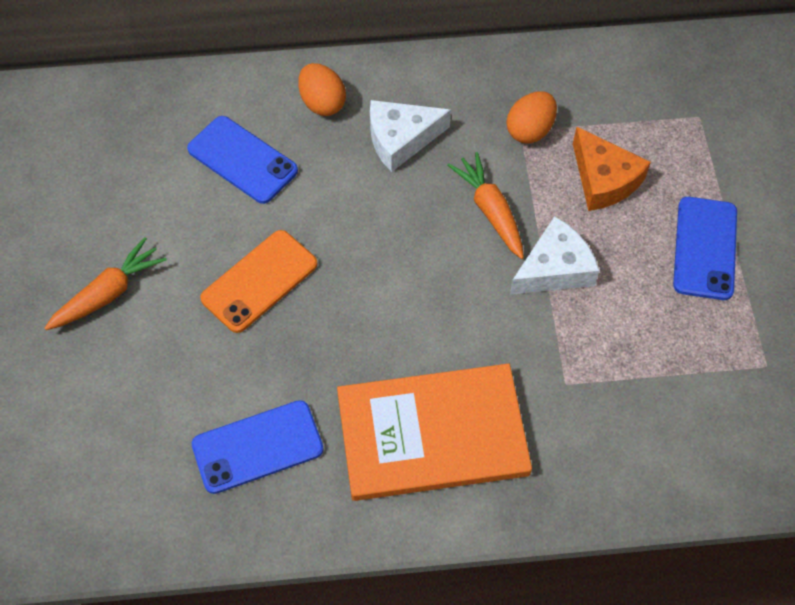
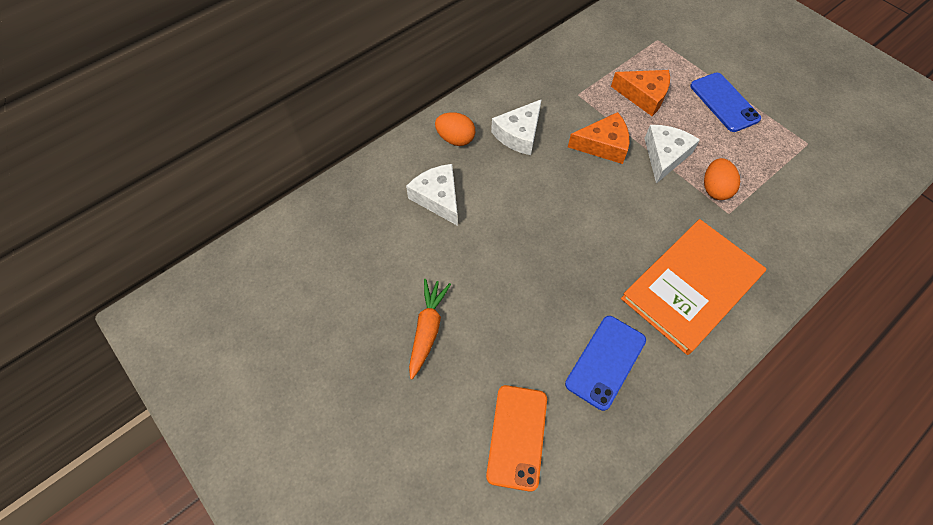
camera: 35 degrees left, 0 degrees up
blue phone [187,116,298,204] -> white cheese [406,164,458,226]
orange phone [200,230,317,333] -> orange phone moved to [486,385,547,492]
orange carrot [447,152,524,259] -> orange cheese [568,112,629,164]
orange egg [506,91,557,144] -> orange egg moved to [704,158,740,200]

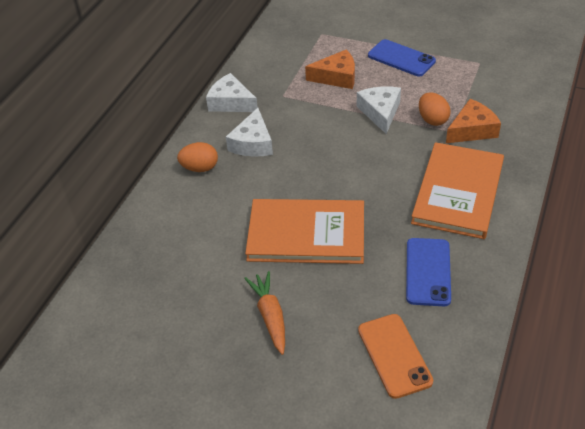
camera: 25 degrees left, 15 degrees down
white cheese [406,164,458,226] -> white cheese moved to [206,73,258,112]
orange cheese [568,112,629,164] -> orange cheese moved to [446,99,501,143]
none -> orange book [245,199,364,264]

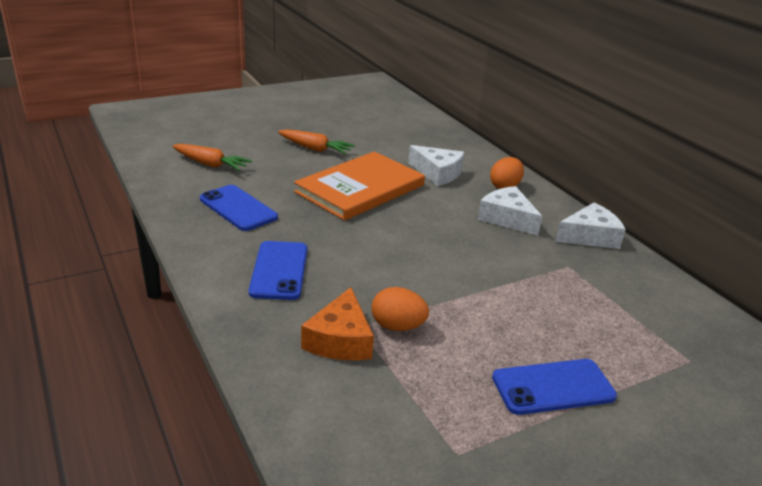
camera: 125 degrees right, 15 degrees down
orange cheese [305,50,355,89] -> none
white cheese [357,86,401,134] -> white cheese moved to [408,145,464,186]
orange phone [358,314,433,399] -> orange carrot [173,144,252,171]
orange book [411,142,504,239] -> blue phone [249,241,307,300]

